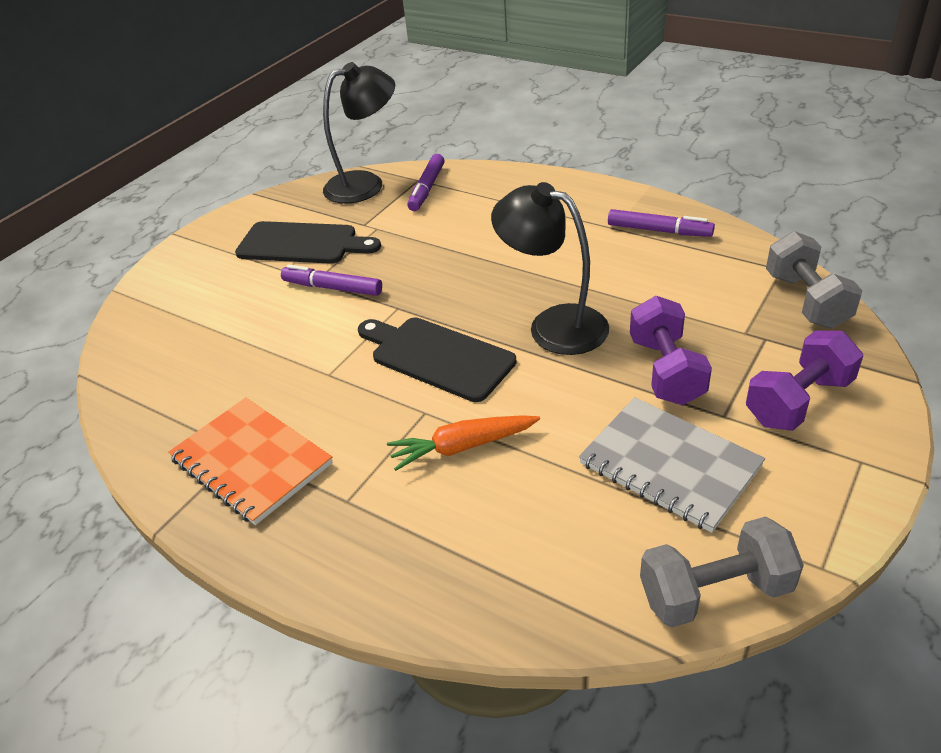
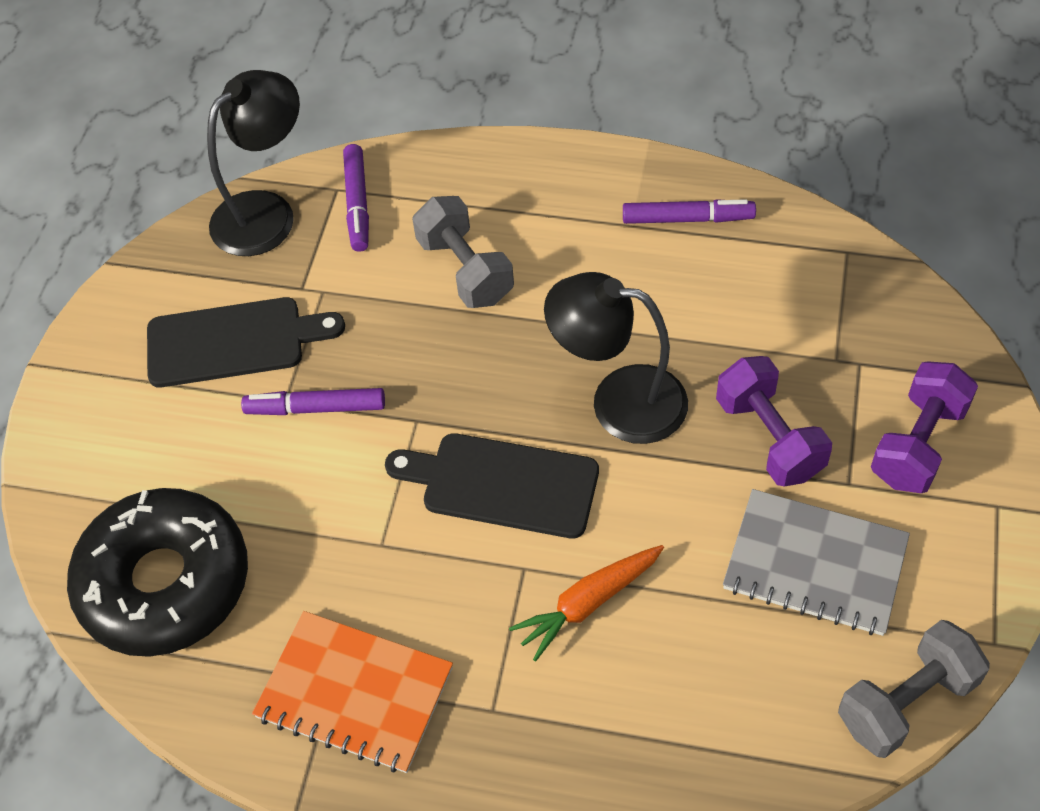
camera: 20 degrees left, 15 degrees up
grey dumbbell [766,231,862,329] -> grey dumbbell moved to [412,196,514,308]
none -> black donut [67,488,248,657]

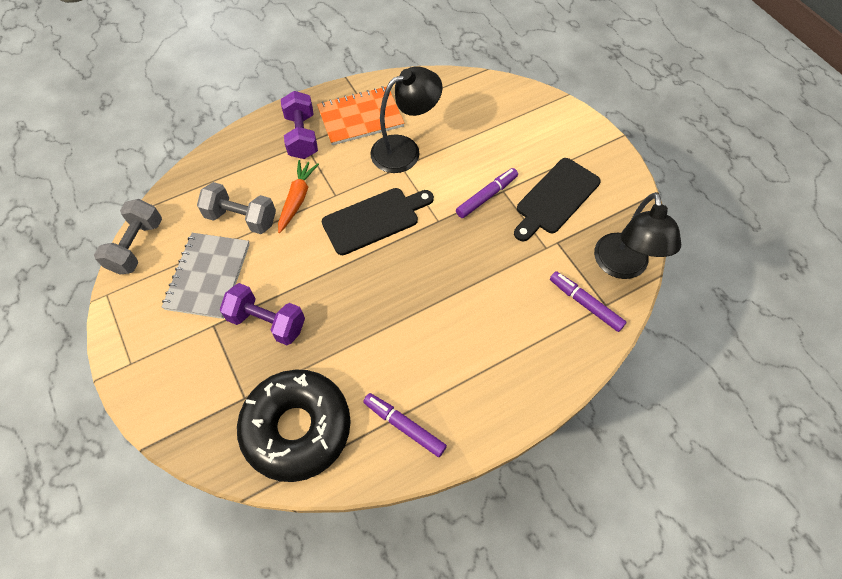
camera: 135 degrees right, 5 degrees up
black donut [67,488,248,657] -> black donut moved to [237,369,351,482]
grey dumbbell [412,196,514,308] -> grey dumbbell moved to [197,182,276,234]
black lamp [544,272,688,444] -> black lamp moved to [370,66,442,173]
purple marker [623,199,756,224] -> purple marker turned 75 degrees clockwise [363,393,447,457]
grey notebook [723,489,910,636] -> grey notebook turned 60 degrees counterclockwise [161,233,250,319]
purple dumbbell [871,361,978,493] -> purple dumbbell moved to [281,91,318,159]

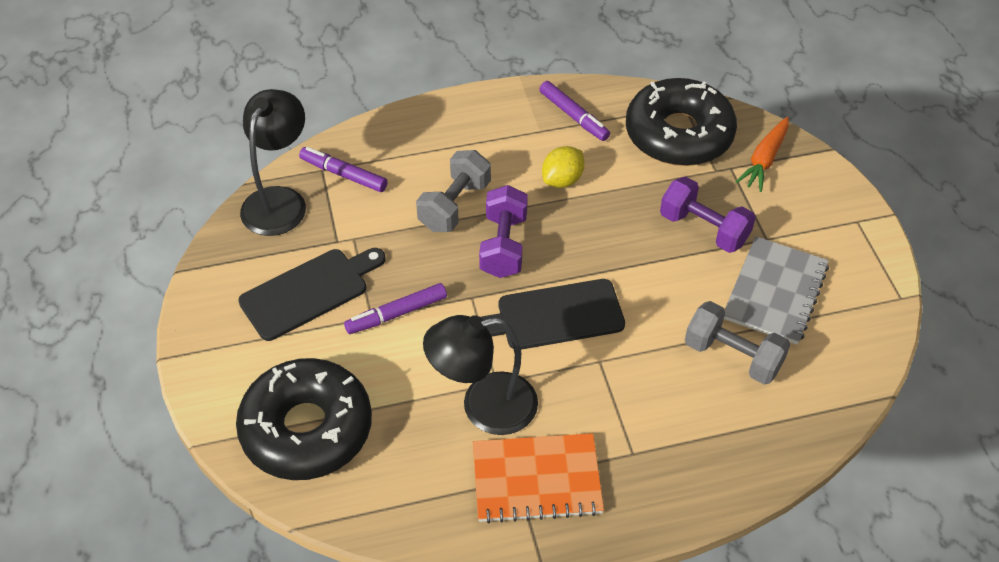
camera: 165 degrees left, 10 degrees down
grey dumbbell [94,199,162,275] -> grey dumbbell moved to [416,150,491,232]
orange carrot [278,160,319,233] -> orange carrot moved to [736,117,789,192]
purple dumbbell [281,91,318,159] -> purple dumbbell moved to [479,185,528,278]
purple marker [550,271,627,332] -> purple marker turned 150 degrees clockwise [299,147,388,192]
none -> black donut [236,358,372,480]
none -> yellow lemon [542,146,585,188]

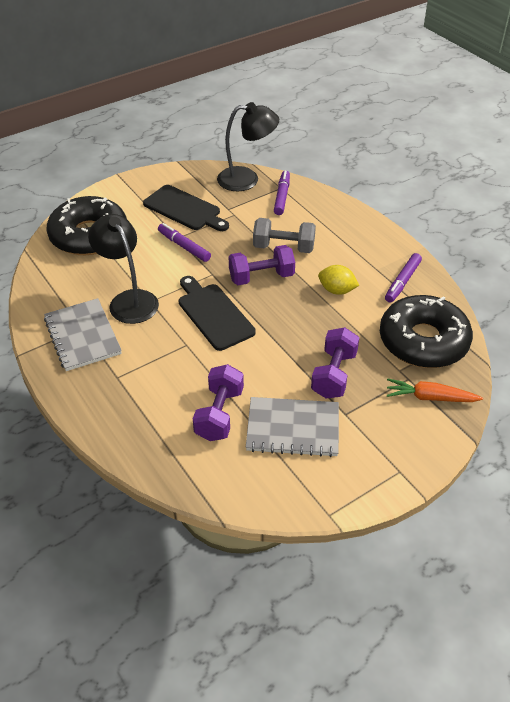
camera: 70 degrees right, 5 degrees down
orange notebook [473,433,604,523] -> grey notebook [44,298,122,371]
grey dumbbell [685,301,790,385] -> purple dumbbell [193,364,244,441]

